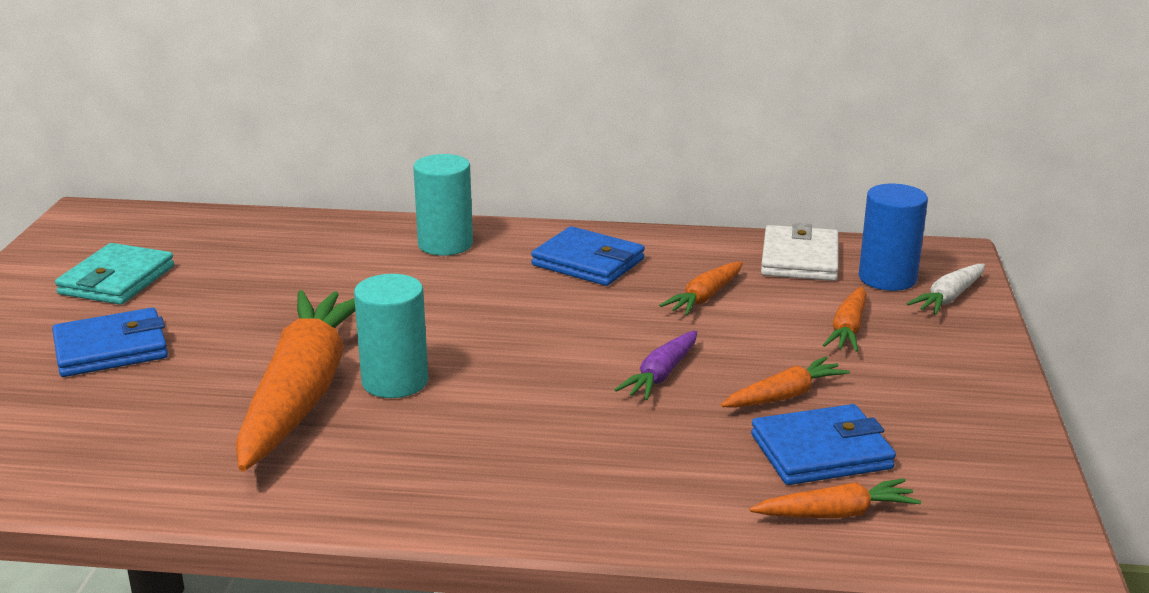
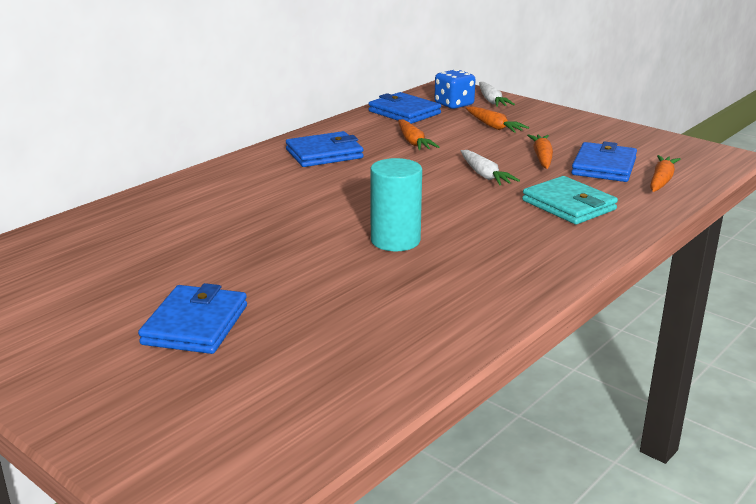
camera: 55 degrees left, 0 degrees up
turquoise wallet [55,243,174,305] -> turquoise wallet moved to [522,176,618,224]
orange carrot [236,290,355,471] -> none
turquoise cylinder [413,154,473,256] -> none
purple carrot [614,330,697,400] -> white carrot [461,150,520,186]
white wallet [761,223,838,281] -> blue wallet [369,92,441,124]
blue cylinder [859,184,928,291] -> blue dice [434,69,476,109]

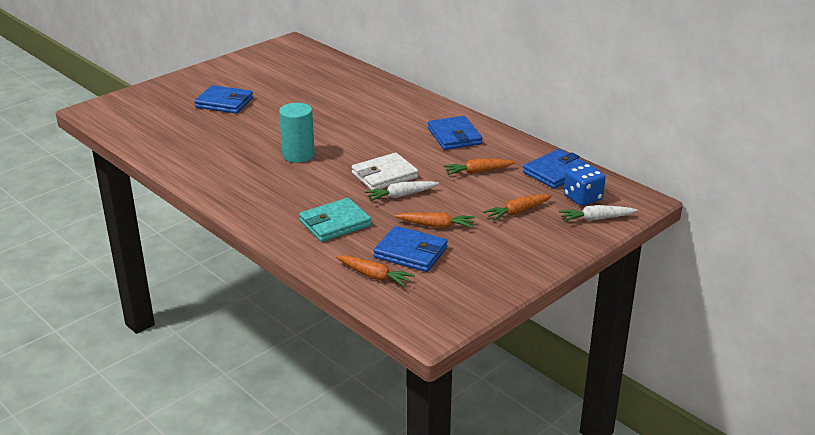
camera: 95 degrees right, 5 degrees up
none -> white wallet [352,153,418,190]

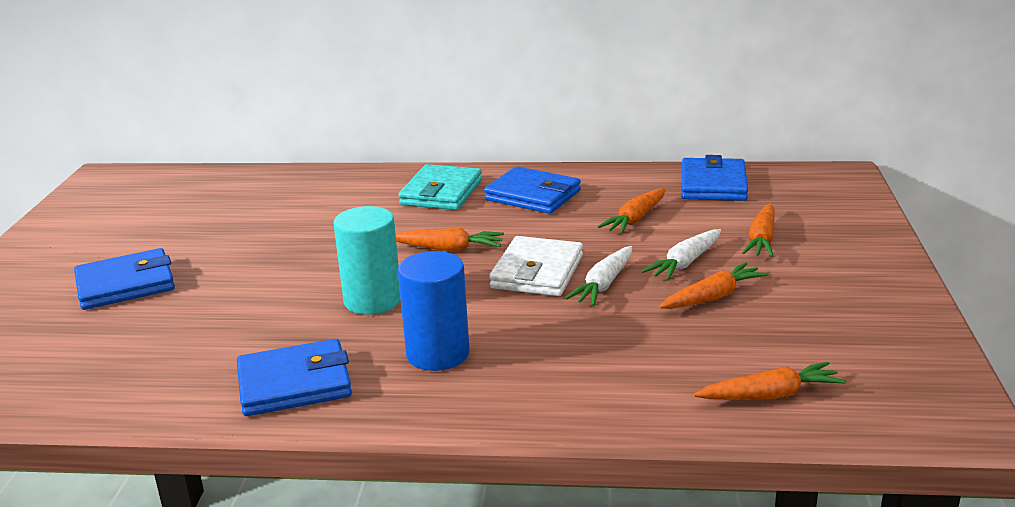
camera: 40 degrees left, 5 degrees down
turquoise wallet [299,198,371,242] -> turquoise wallet moved to [398,164,482,210]
blue wallet [373,226,448,272] -> blue wallet moved to [237,339,352,416]
white carrot [559,205,638,222] -> white carrot moved to [642,229,721,281]
blue dice [564,164,606,206] -> none
none -> orange carrot [395,228,504,251]
none -> blue cylinder [398,251,470,371]

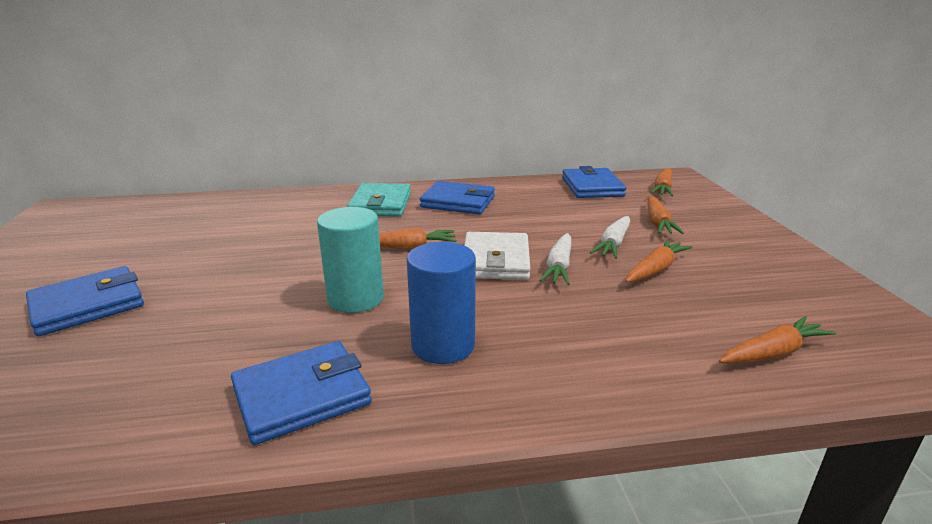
camera: 15 degrees left, 0 degrees up
orange carrot [597,188,666,234] -> orange carrot moved to [651,168,673,196]

